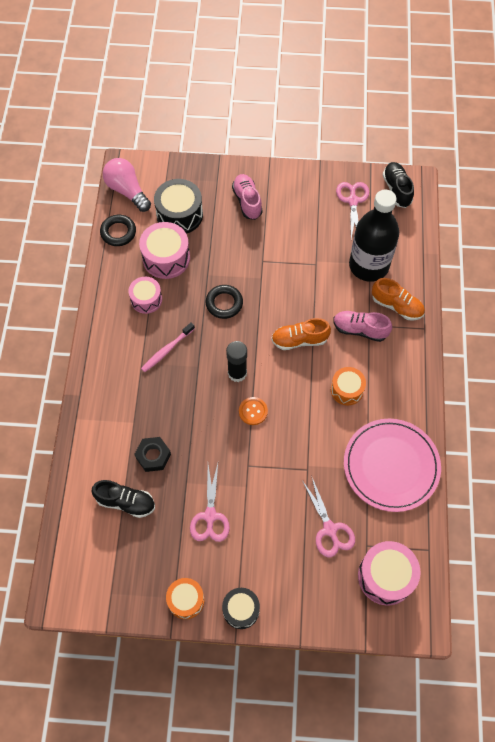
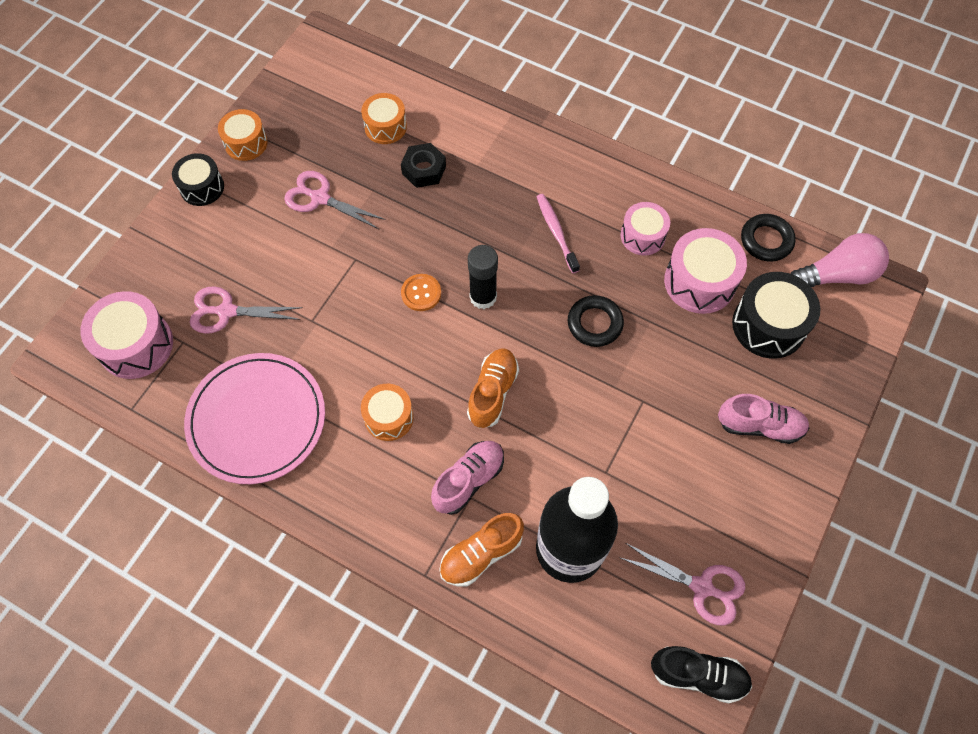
camera: 115 degrees right, 0 degrees up
black shoe [92,480,155,518] -> orange drum [361,93,407,144]

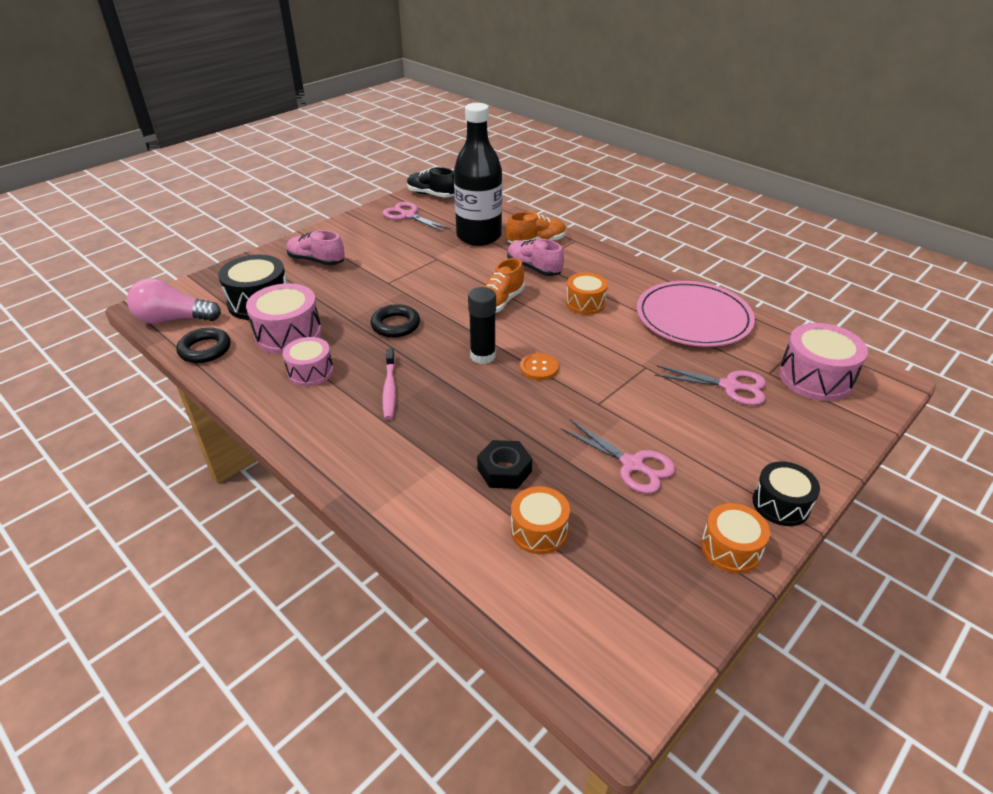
camera: 165 degrees left, 25 degrees down
pink shoe [431,441,504,515] -> pink shoe turned 75 degrees clockwise [507,239,564,276]

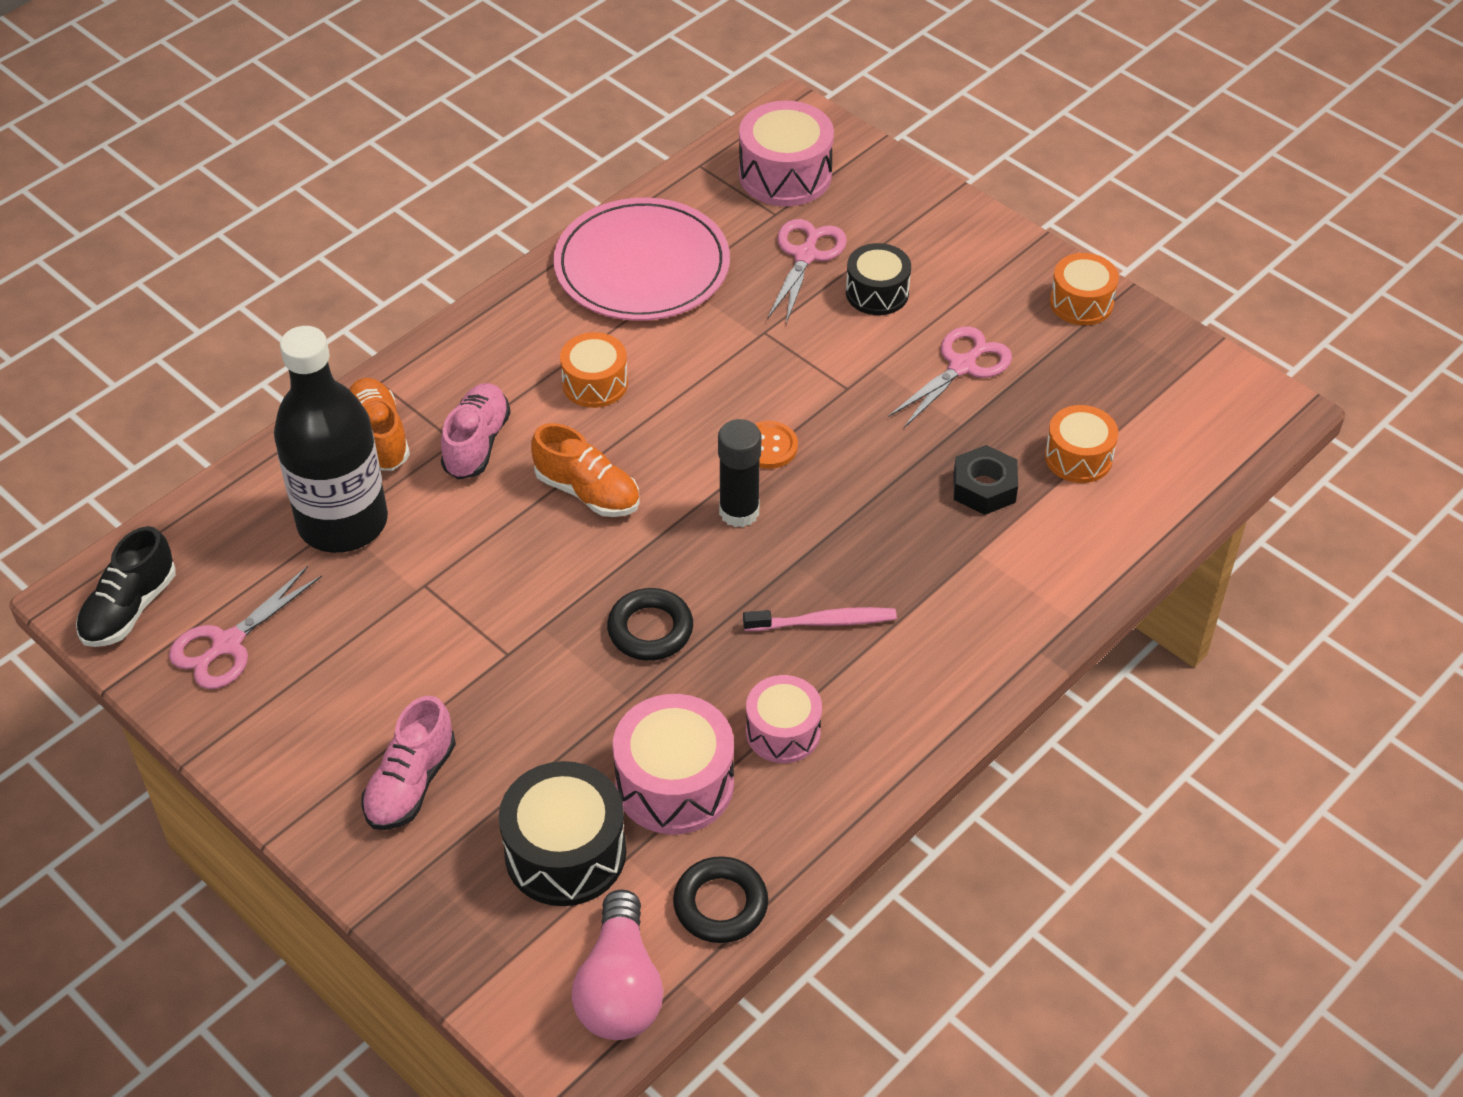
camera: 90 degrees left, 10 degrees up
pink shoe [507,239,564,276] -> pink shoe turned 150 degrees clockwise [441,383,511,479]
black drum [753,461,820,526] -> black drum moved to [846,243,911,315]

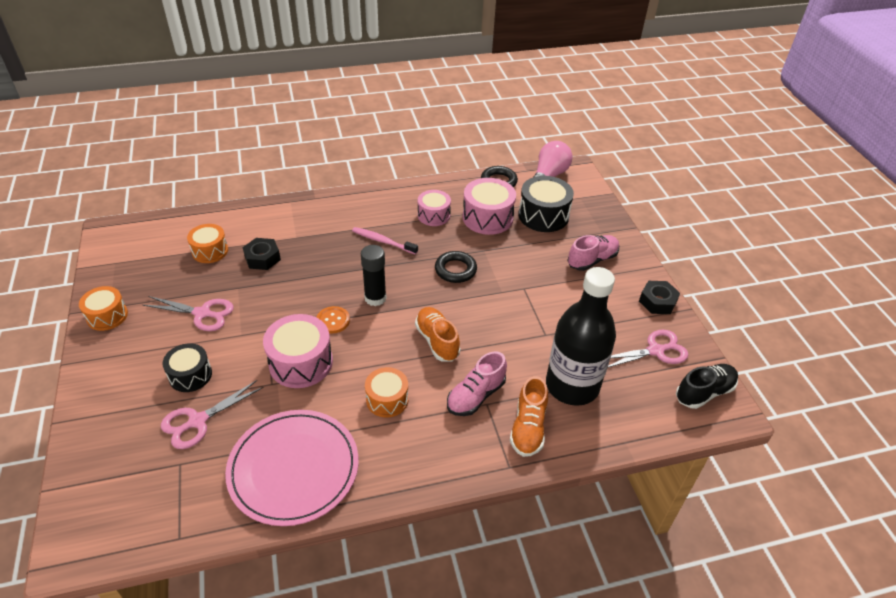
camera: 150 degrees left, 5 degrees down
pink drum [739,100,834,206] -> pink drum moved to [263,314,333,388]
pink scissors [888,326,1012,428] -> pink scissors turned 150 degrees counterclockwise [143,296,234,331]
none -> black nut [639,281,680,314]

